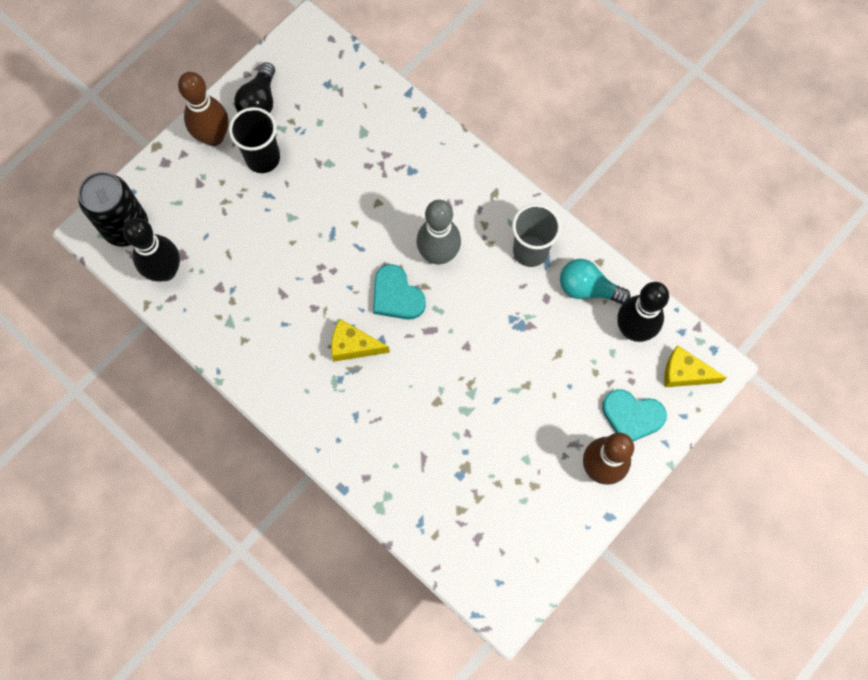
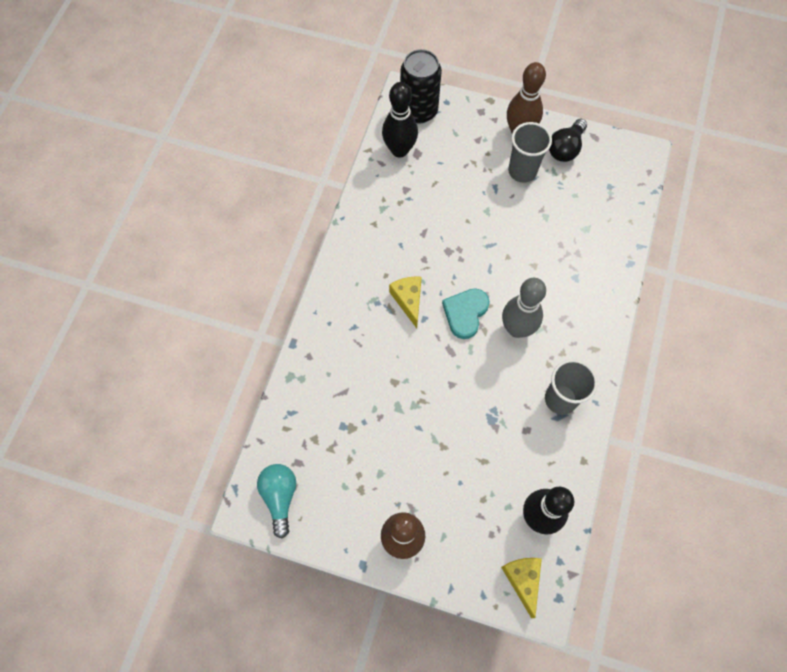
camera: 65 degrees right, 5 degrees down
black cup [229,107,280,173] -> grey cup [508,122,552,182]
black light bulb [234,62,275,113] -> black light bulb turned 45 degrees counterclockwise [549,119,587,162]
turquoise light bulb [560,259,630,304] -> turquoise light bulb moved to [257,464,296,538]
turquoise heart [602,389,667,441] -> none

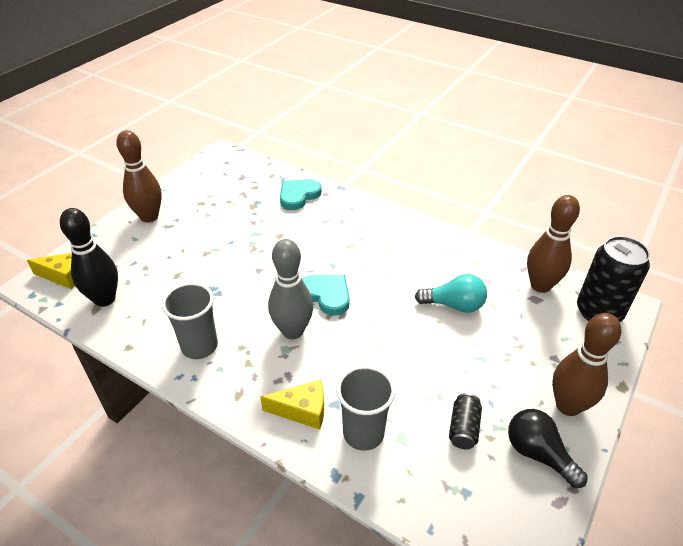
camera: 105 degrees right, 25 degrees down
turquoise light bulb [257,464,296,538] -> turquoise light bulb moved to [415,274,487,313]
black bowling pin [382,82,418,157] -> brown bowling pin [527,195,580,293]
yellow cheese [389,277,422,328] -> yellow cheese moved to [260,379,324,430]
grey cup [508,122,552,182] -> grey cup moved to [336,365,395,451]
none -> turquoise heart [280,179,322,210]
none -> black can [449,393,482,449]

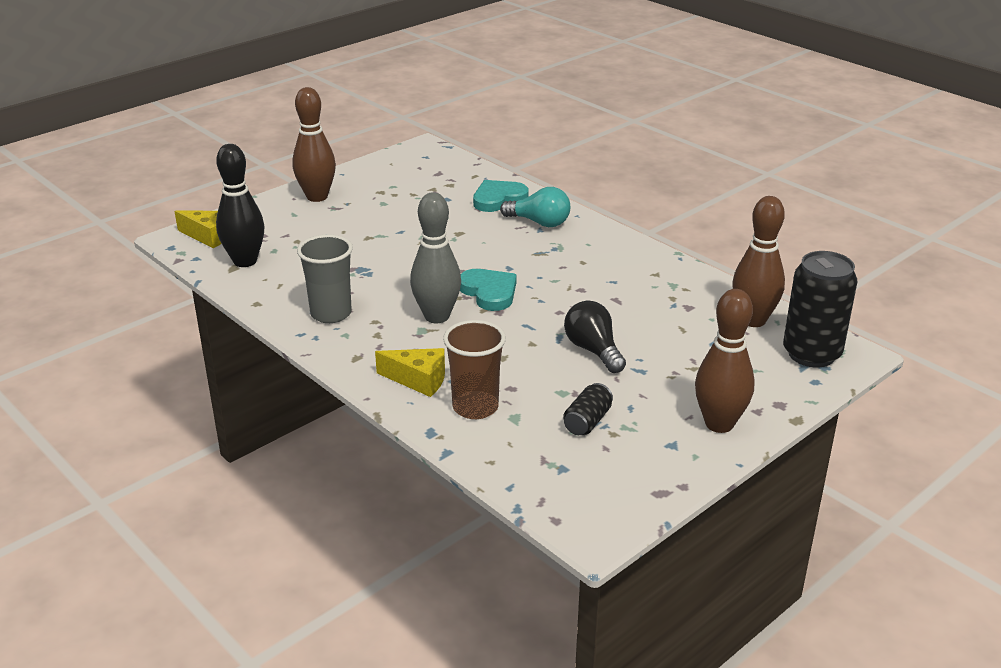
camera: 15 degrees right, 10 degrees down
grey cup [336,365,395,451] -> brown cup [443,320,506,419]
turquoise light bulb [415,274,487,313] -> turquoise light bulb moved to [500,187,570,227]
black light bulb [508,409,588,488] -> black light bulb moved to [564,301,626,373]

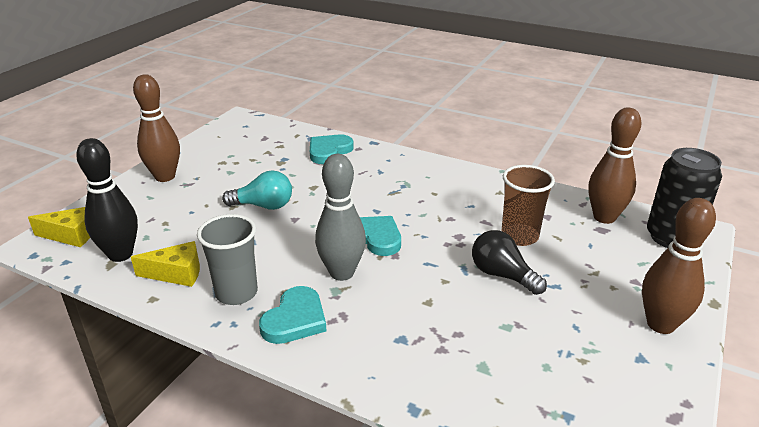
camera: 20 degrees left, 0 degrees up
yellow cheese [375,348,445,397] -> yellow cheese moved to [131,241,200,287]
brown cup [443,320,506,419] -> brown cup moved to [501,165,555,246]
turquoise light bulb [500,187,570,227] -> turquoise light bulb moved to [222,170,292,210]
black can [563,383,613,435] -> none
none -> turquoise heart [259,286,327,344]

